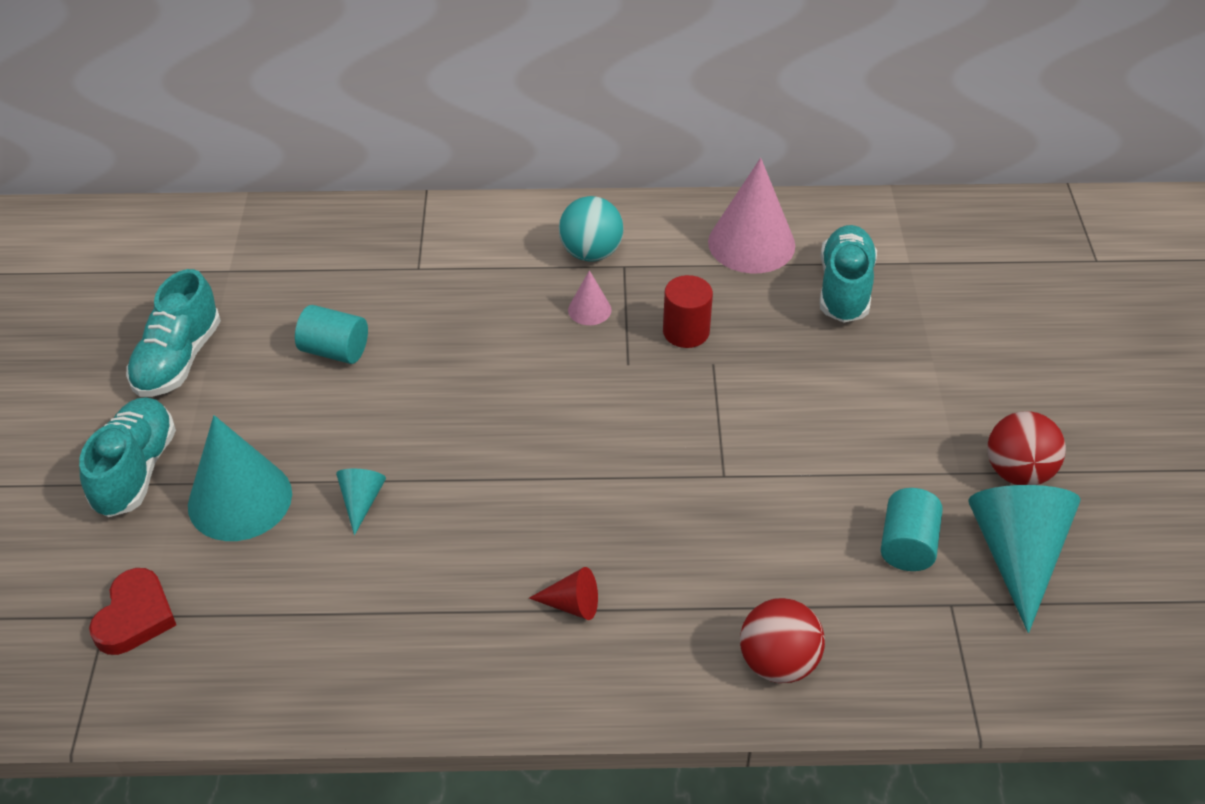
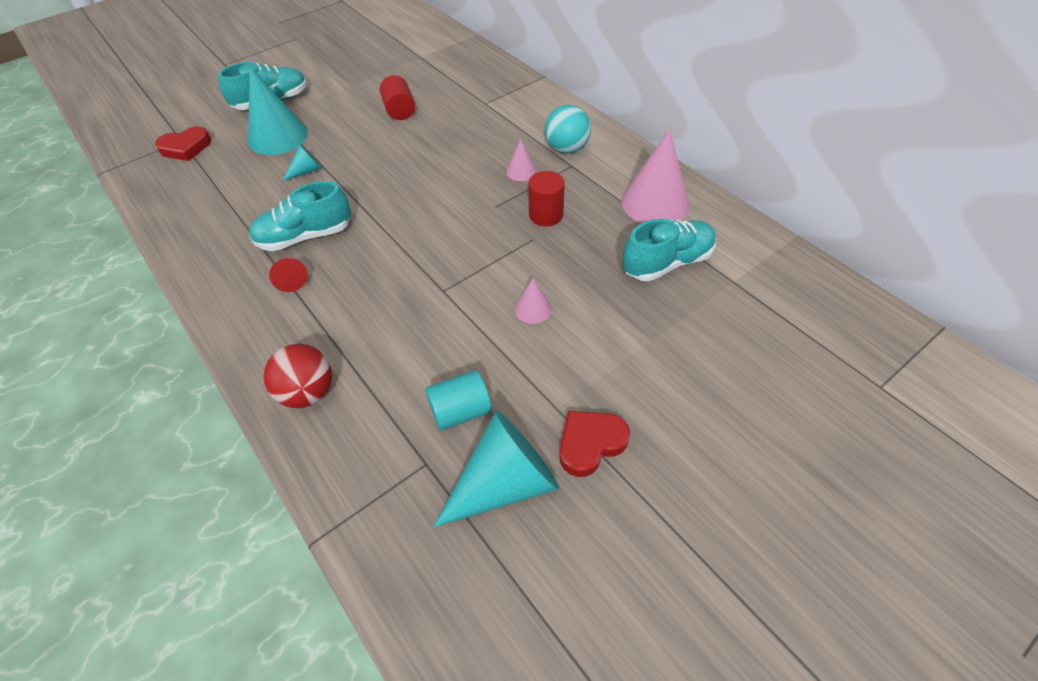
camera: 55 degrees right, 5 degrees up
turquoise shoe [126,269,221,397] -> turquoise shoe moved to [249,181,351,251]
turquoise cylinder [295,305,368,364] -> red cylinder [380,75,415,120]
red ball [987,411,1066,485] -> red heart [559,411,630,477]
none -> pink cone [515,278,552,324]

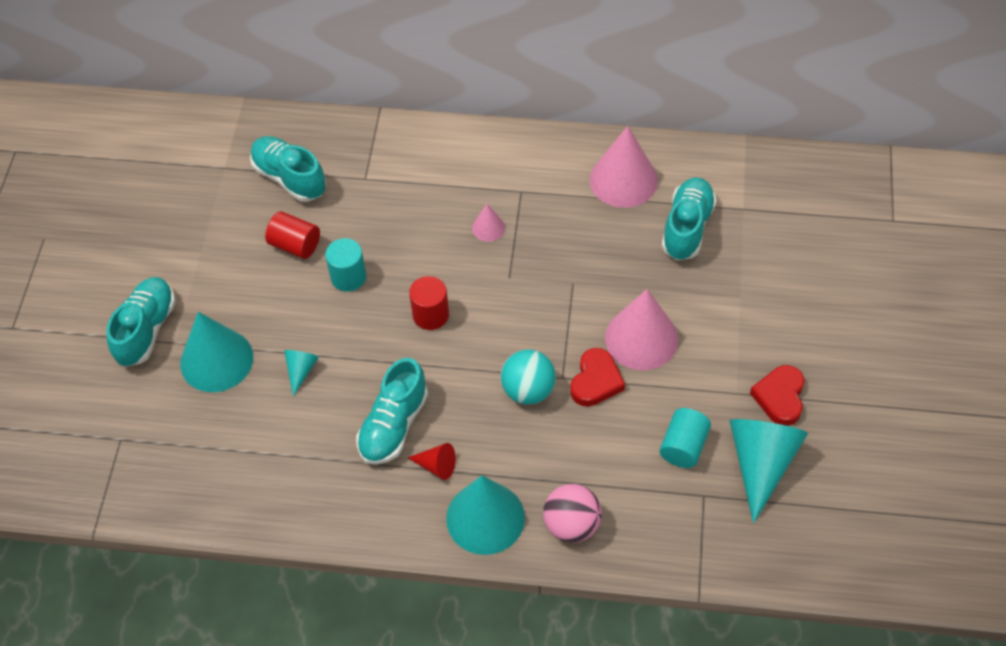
camera: 45 degrees left, 5 degrees up
red heart [155,126,211,161] -> red heart moved to [570,348,625,407]
red ball [264,344,332,408] -> pink ball [543,484,602,543]
pink cone [515,278,552,324] -> pink cone [605,289,678,370], size x2.10
red cylinder [528,171,565,227] -> red cylinder moved to [409,276,449,330]
turquoise ball [545,105,591,154] -> turquoise ball moved to [501,349,556,405]
none -> turquoise shoe [250,136,326,202]
none -> turquoise cylinder [325,238,366,292]
none -> turquoise cone [446,475,525,555]

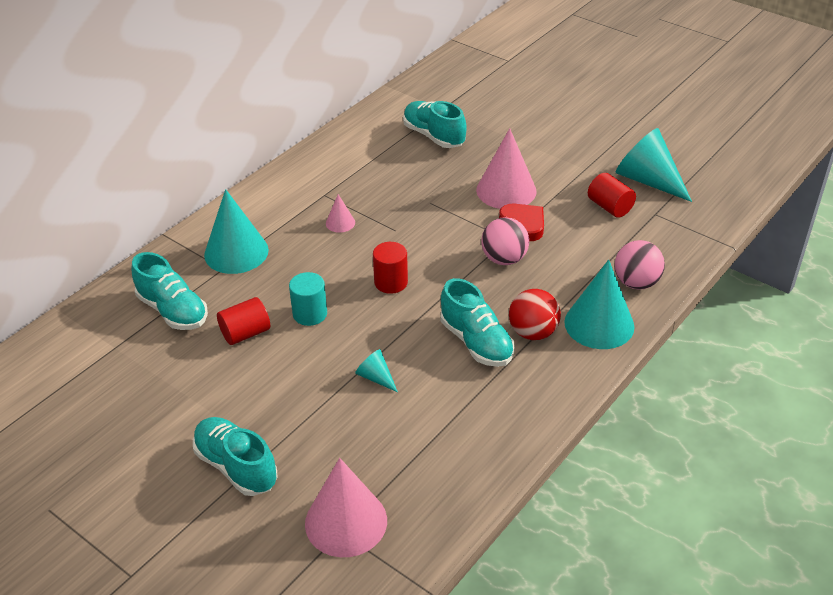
camera: 60 degrees left, 15 degrees down
turquoise cone [180,312,253,392] -> turquoise cone moved to [204,189,269,274]
turquoise shoe [250,136,326,202] -> turquoise shoe turned 120 degrees counterclockwise [131,252,208,330]
red cone [408,443,456,480] -> red ball [509,289,561,340]
turquoise ball [501,349,556,405] -> pink ball [481,217,529,265]
pink cone [590,126,658,208] -> pink cone moved to [305,458,387,557]
turquoise cylinder [660,408,711,468] -> red cylinder [588,173,636,218]
red heart [750,365,805,426] -> none

